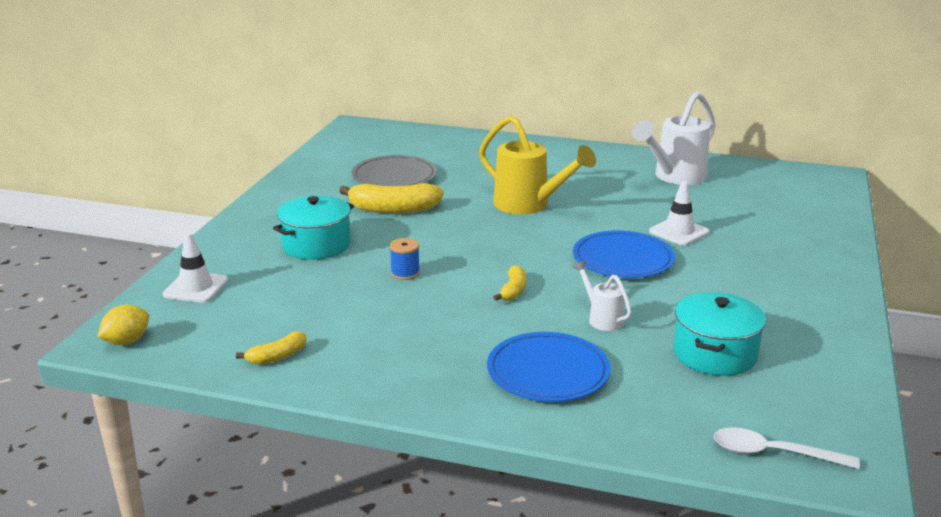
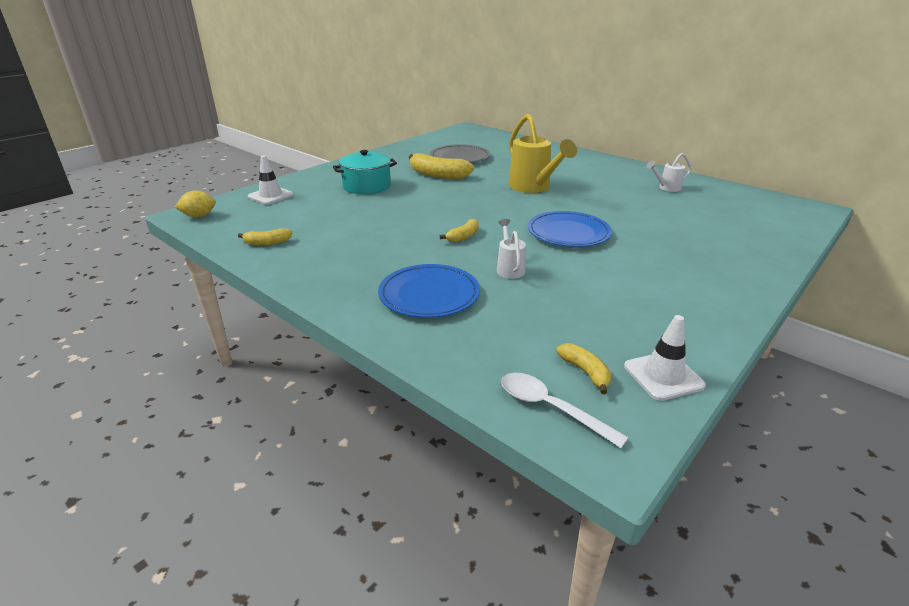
camera: 25 degrees right, 5 degrees up
blue spool [389,238,420,280] -> none
white watering can [632,91,716,185] -> white watering can [647,153,692,192], size x0.51
white traffic cone [649,181,709,246] -> white traffic cone moved to [624,315,706,401]
turquoise pot [673,292,766,376] -> none
none -> yellow banana [556,343,612,394]

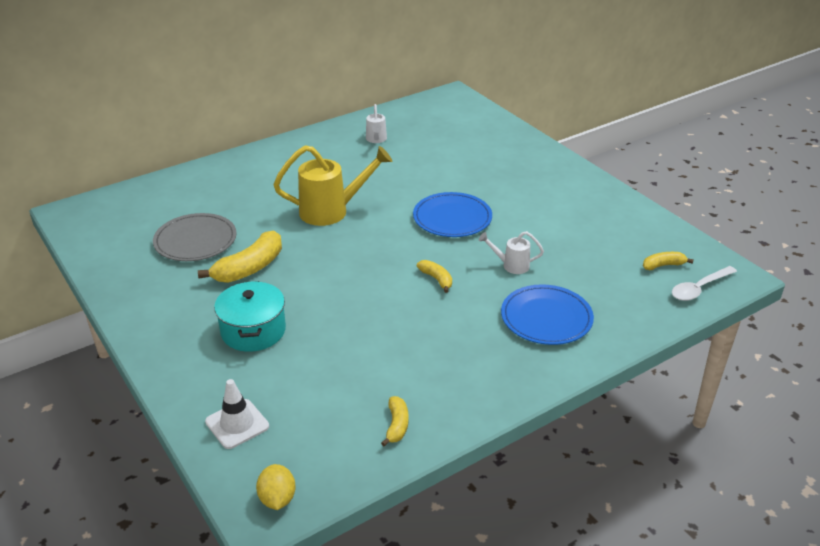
camera: 75 degrees left, 5 degrees up
white traffic cone [624,315,706,401] -> none

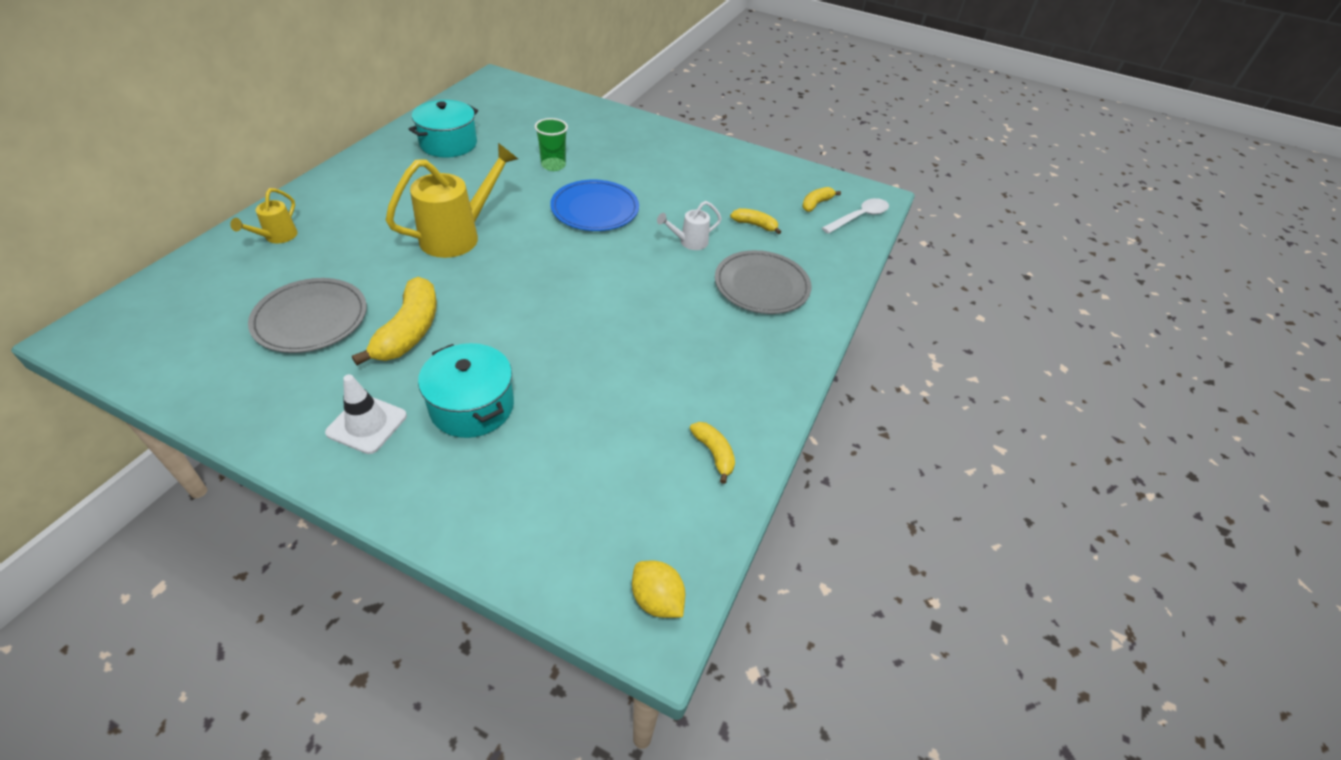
camera: 35 degrees left, 10 degrees up
white traffic cone [205,379,269,449] -> white traffic cone moved to [325,374,407,454]
white watering can [366,104,387,143] -> turquoise pot [409,100,478,158]
yellow banana [417,260,452,293] -> yellow banana moved to [730,208,781,234]
blue plate [501,284,594,345] -> grey plate [715,250,811,314]
white spoon [672,266,737,301] -> white spoon turned 150 degrees counterclockwise [822,198,889,234]
none -> yellow watering can [230,188,298,243]
none -> green cup [535,118,568,171]

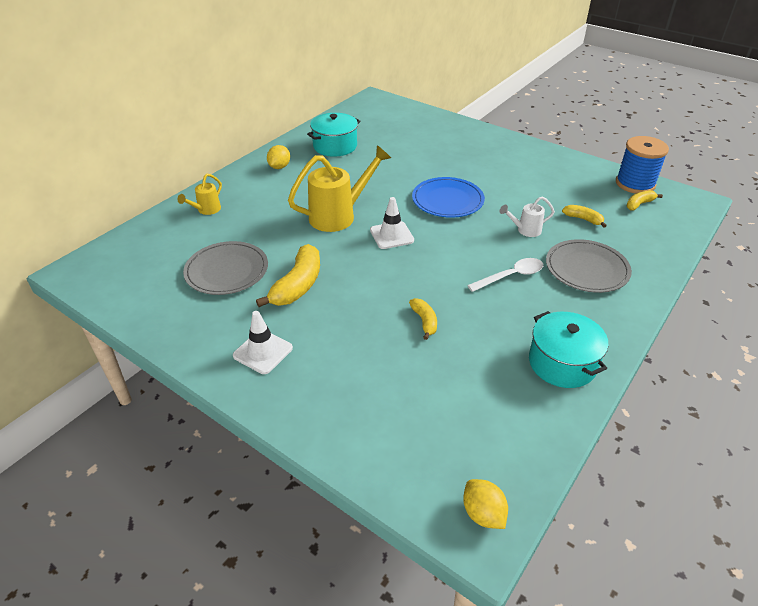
camera: 15 degrees right, 5 degrees down
turquoise pot [418,343,514,438] -> turquoise pot moved to [529,311,608,388]
green cup [535,118,568,171] -> none
yellow banana [690,422,735,484] -> yellow banana moved to [409,298,437,340]
white spoon [822,198,889,234] -> white spoon moved to [467,258,543,292]
none -> yellow lemon [267,145,290,169]
none -> white traffic cone [370,197,414,249]
none -> blue spool [616,136,669,194]

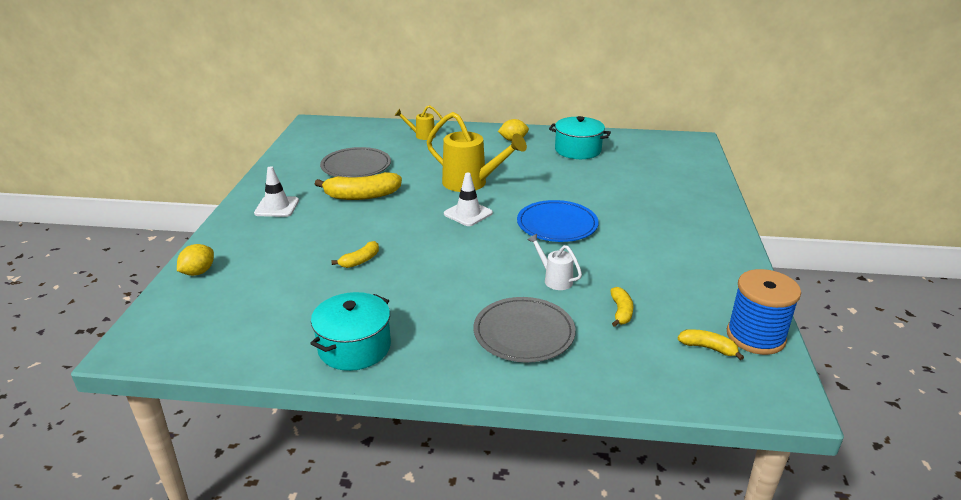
camera: 60 degrees right, 10 degrees down
yellow lemon [463,479,508,529] -> yellow lemon moved to [177,244,214,276]
white spoon [467,258,543,292] -> none

